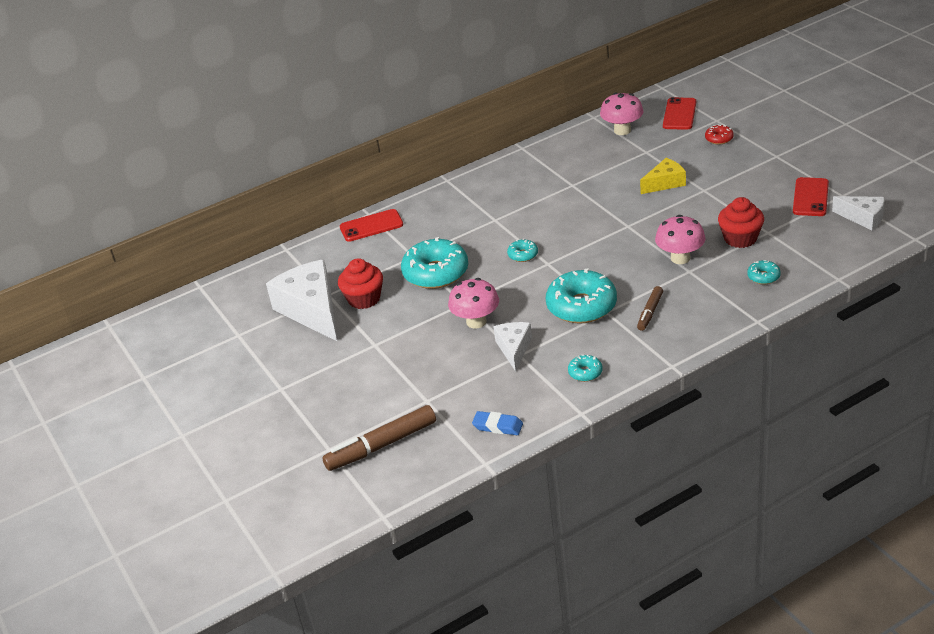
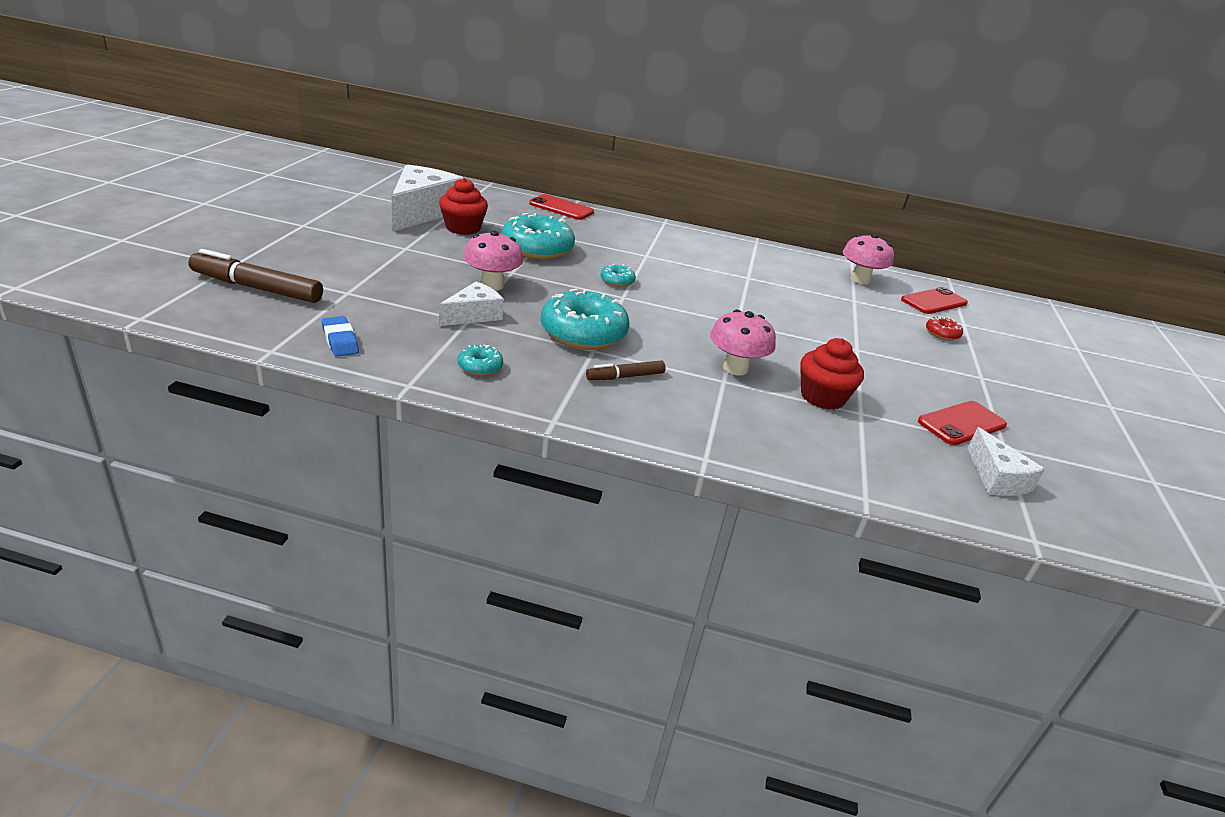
camera: 35 degrees right, 5 degrees down
yellow cheese [640,158,686,194] -> none
turquoise donut [747,260,781,284] -> none

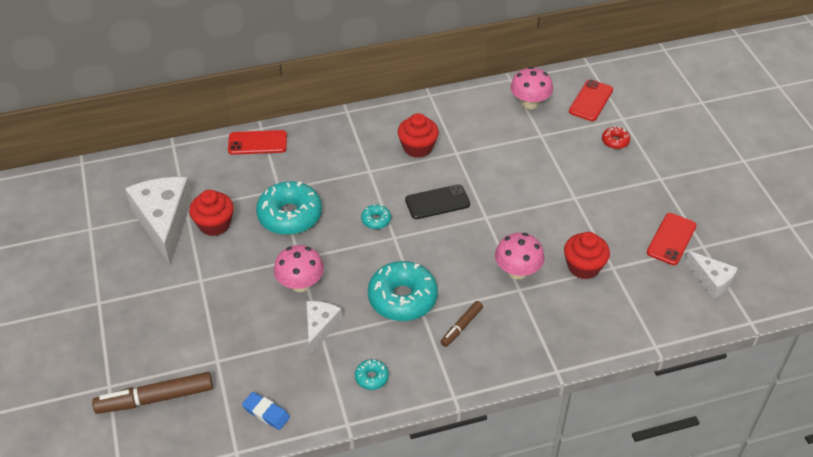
camera: 25 degrees left, 15 degrees up
none -> red cupcake [398,113,439,158]
none -> black phone [405,184,470,219]

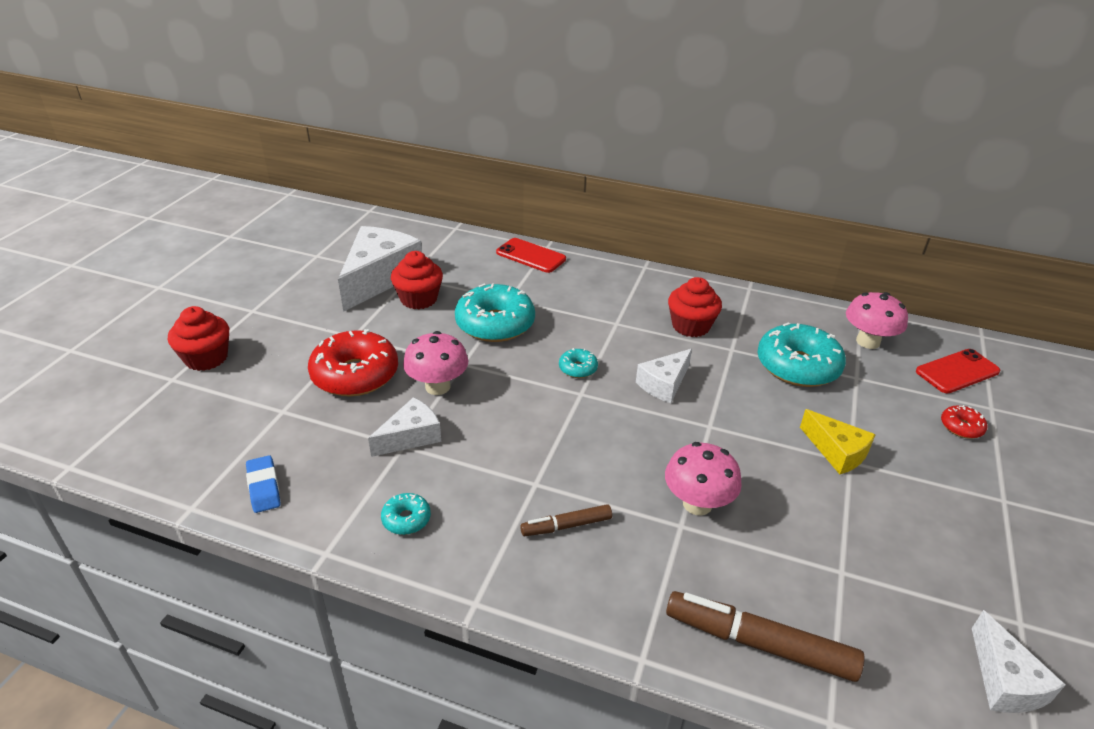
camera: 35 degrees right, 10 degrees down
brown marker [92,372,213,414] -> brown marker moved to [666,591,865,682]
turquoise donut [368,261,438,321] -> turquoise donut moved to [757,322,846,387]
black phone [405,184,470,219] -> white cheese [636,349,692,403]
red cupcake [564,232,610,279] -> red cupcake moved to [168,306,229,371]
red phone [647,213,697,265] -> none
none -> red donut [308,329,398,397]
none -> yellow cheese [800,409,876,474]

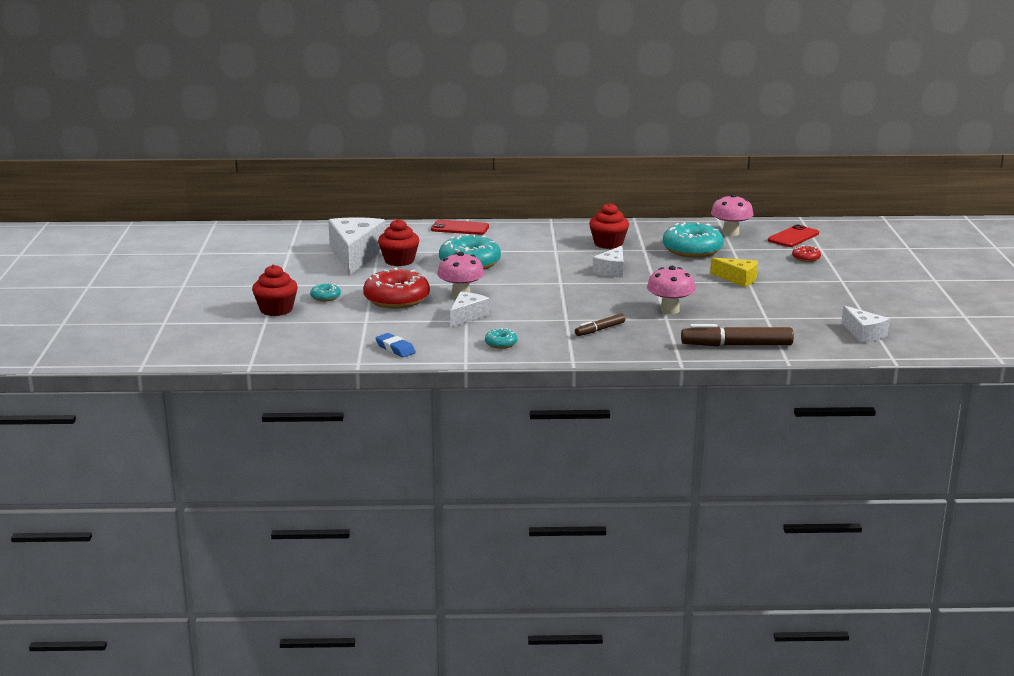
camera: 20 degrees left, 15 degrees down
turquoise donut [559,348,598,378] -> turquoise donut moved to [310,283,341,301]

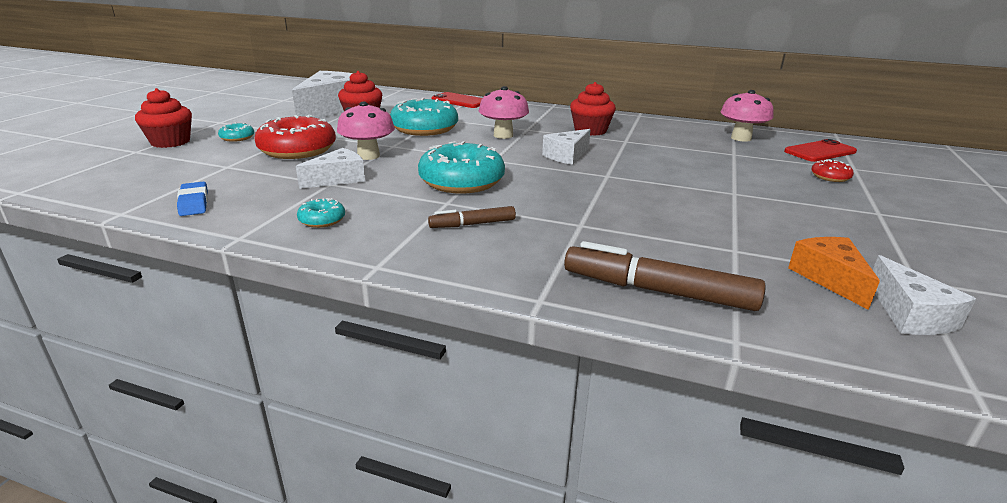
camera: 20 degrees right, 5 degrees up
pink mushroom [647,266,696,314] -> pink mushroom moved to [479,86,529,139]
turquoise donut [663,222,724,258] -> turquoise donut moved to [418,141,505,194]
yellow cheese [710,258,758,287] -> none
none -> orange cheese [788,237,880,310]

